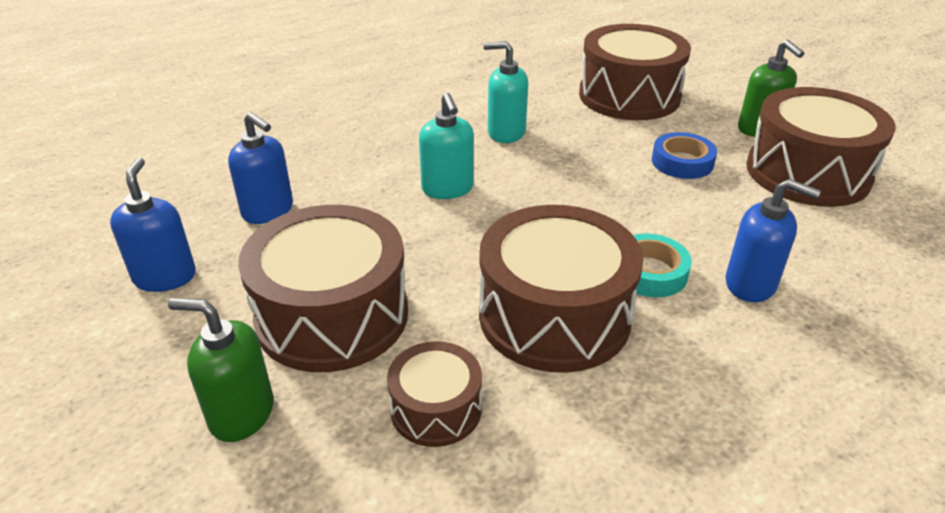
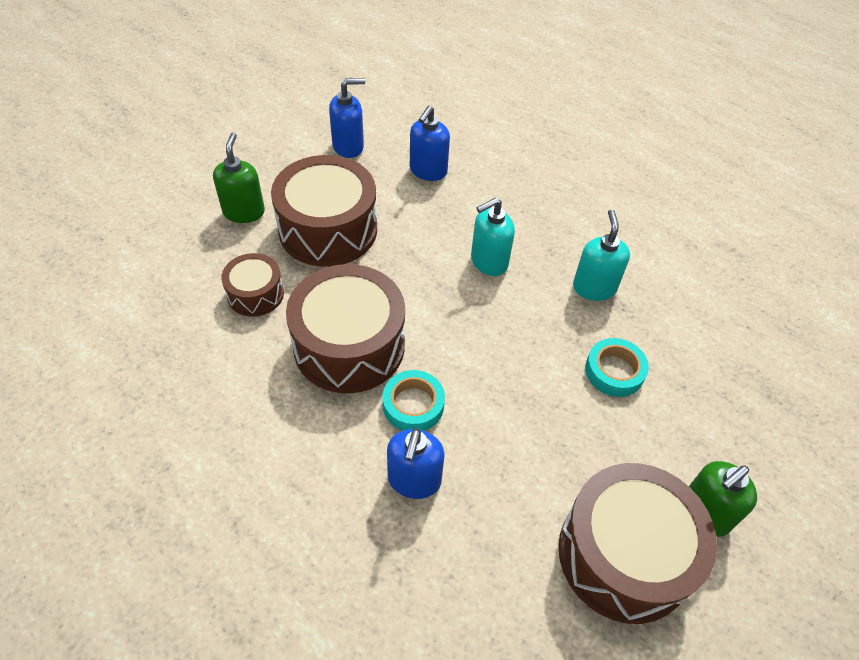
camera: 75 degrees right, 15 degrees up
brown drum [579,24,691,120] -> none
blue tape [652,132,717,179] -> none
none -> turquoise tape [585,338,649,397]

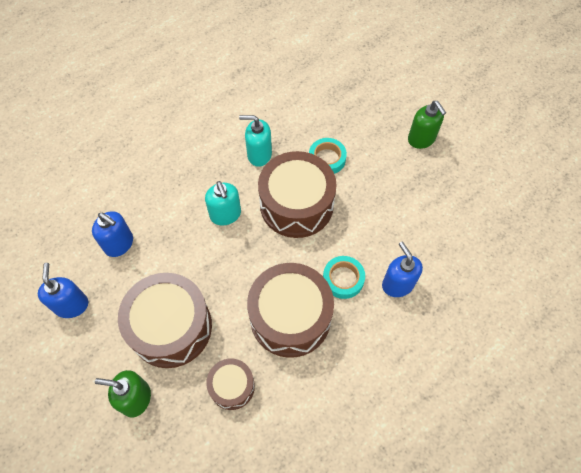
camera: 80 degrees left, 10 degrees up
blue soap dispenser [387,428,445,499] -> blue soap dispenser turned 135 degrees counterclockwise [382,242,423,297]
brown drum [558,463,717,624] -> brown drum moved to [258,151,337,238]

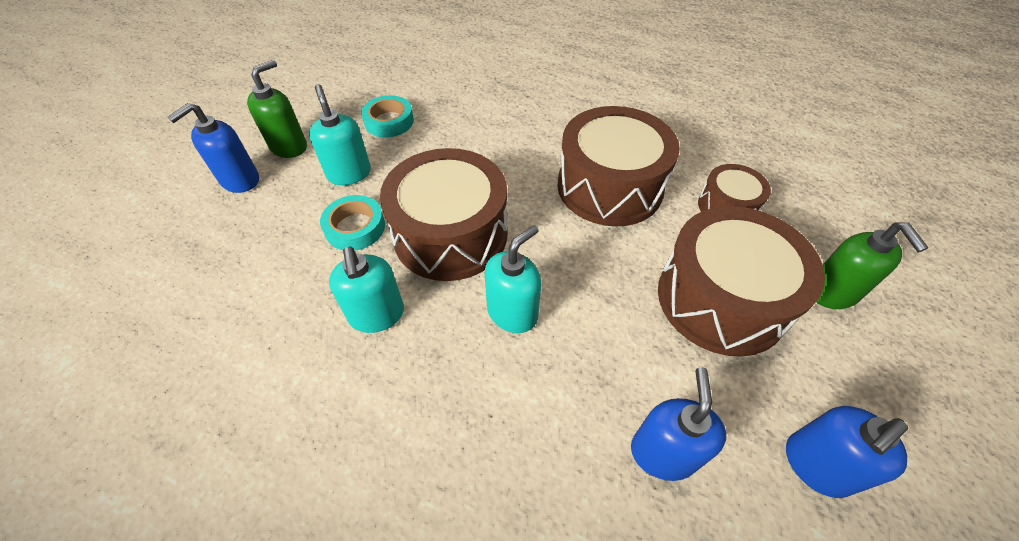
camera: 115 degrees left, 10 degrees down
turquoise tape [323,256,365,299] -> turquoise tape moved to [361,95,414,137]
blue soap dispenser [382,242,423,297] -> blue soap dispenser moved to [168,103,259,193]
none -> turquoise soap dispenser [309,84,371,185]

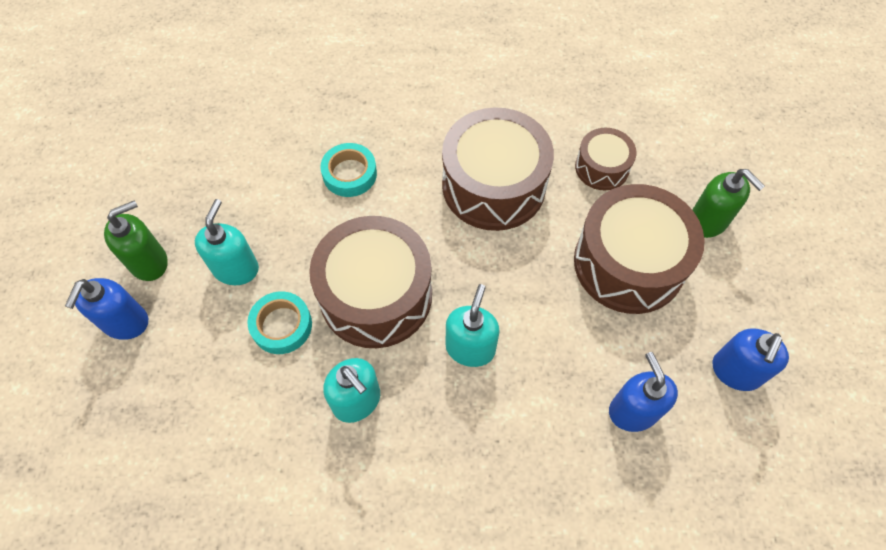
camera: 25 degrees left, 10 degrees up
green soap dispenser [247,60,307,158] -> green soap dispenser turned 45 degrees clockwise [104,200,168,281]
turquoise soap dispenser [309,84,371,185] -> turquoise soap dispenser turned 60 degrees clockwise [195,199,259,285]
turquoise tape [361,95,414,137] -> turquoise tape moved to [320,143,377,197]

